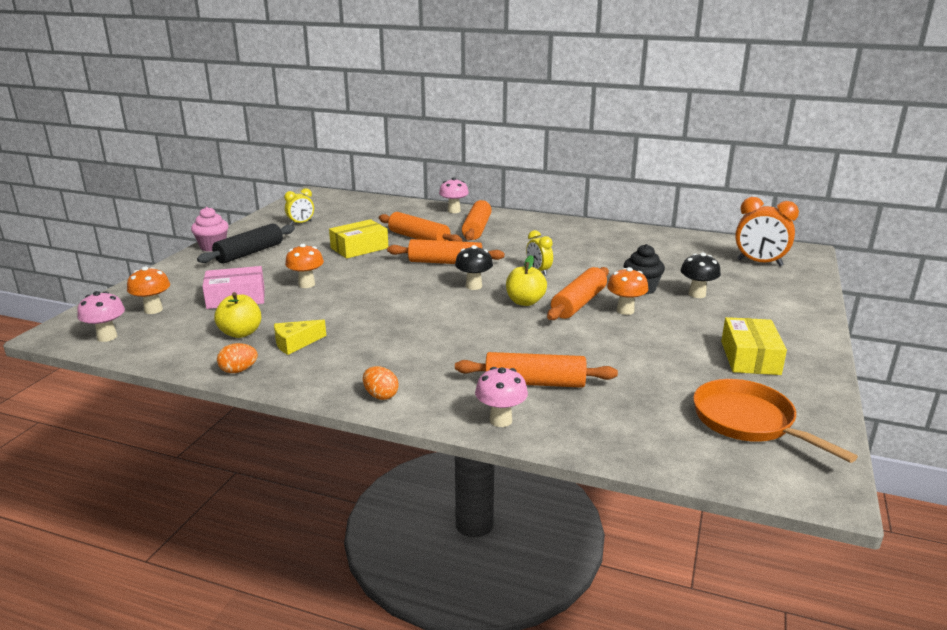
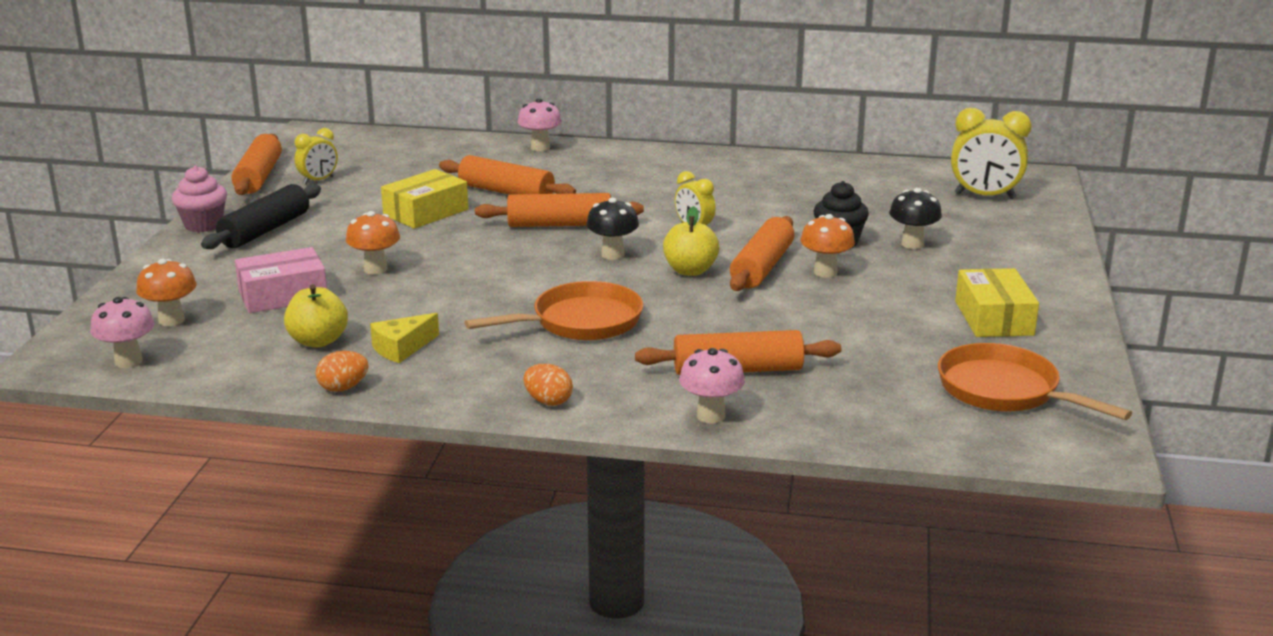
camera: 10 degrees left, 0 degrees up
orange rolling pin [462,200,492,241] -> orange rolling pin moved to [232,134,282,195]
orange clock [735,197,799,266] -> yellow clock [951,108,1032,199]
none -> orange pan [465,281,643,340]

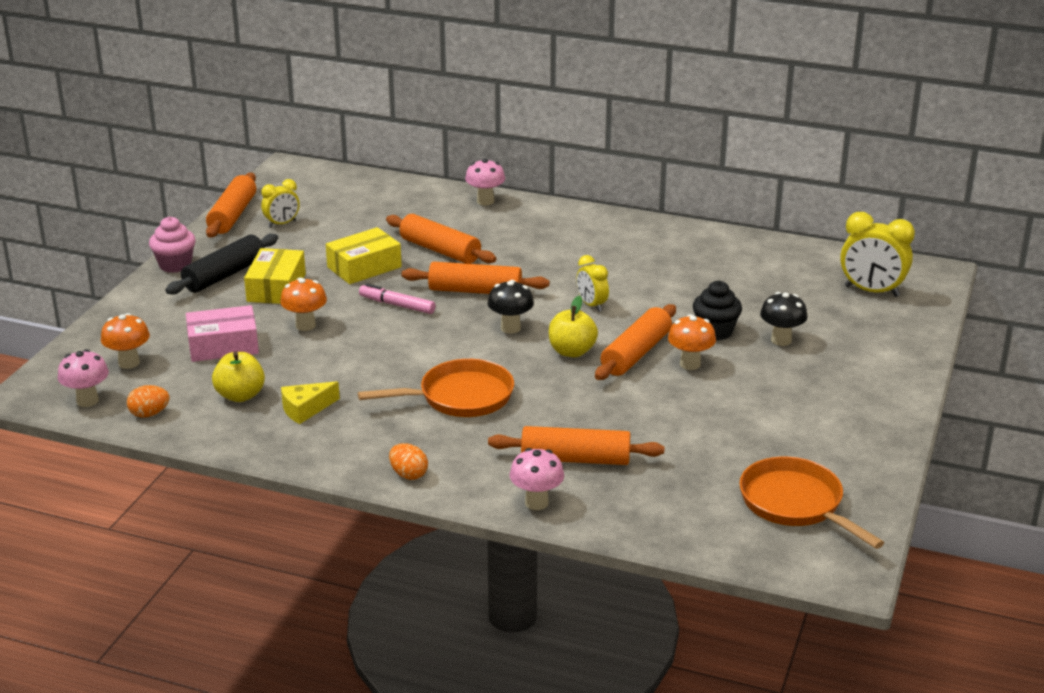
camera: 10 degrees right, 5 degrees up
orange egg [316,351,369,392] -> orange egg moved to [127,385,170,418]
yellow box [955,268,1039,337] -> yellow box moved to [244,248,306,304]
none -> pink marker [359,283,436,314]

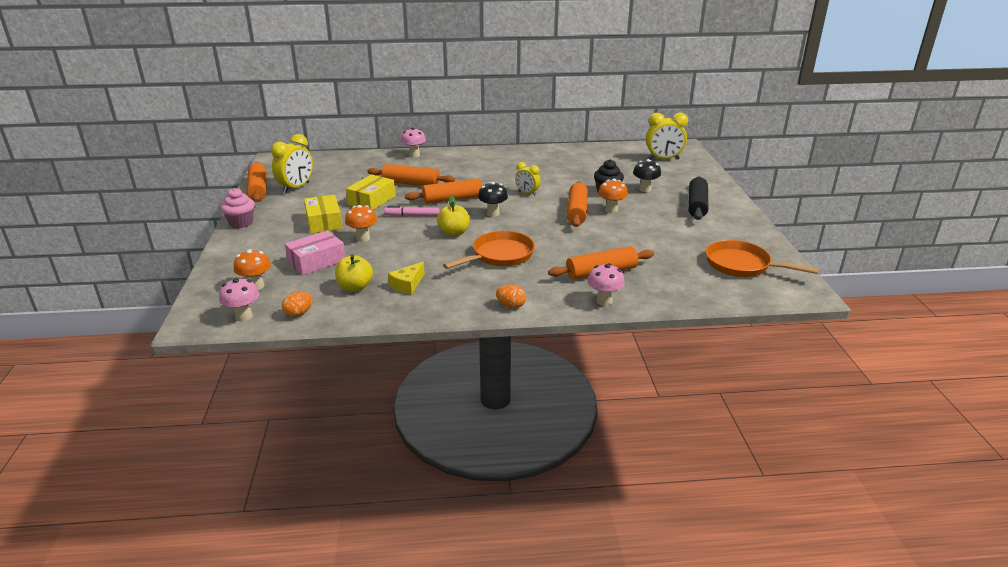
camera: 25 degrees left, 0 degrees up
black rolling pin [165,234,278,294] -> black rolling pin moved to [688,176,708,220]
yellow clock [261,179,300,228] -> yellow clock [271,134,313,193], size x1.68
yellow apple [549,296,598,357] -> yellow apple moved to [437,196,470,237]

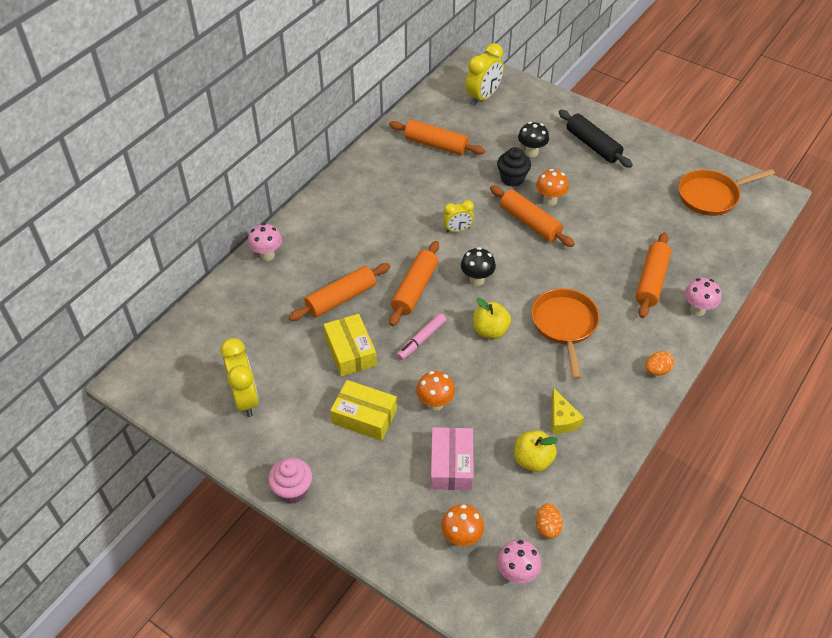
camera: 50 degrees left, 20 degrees up
orange rolling pin [247,162,266,202] -> orange rolling pin moved to [389,120,485,155]

